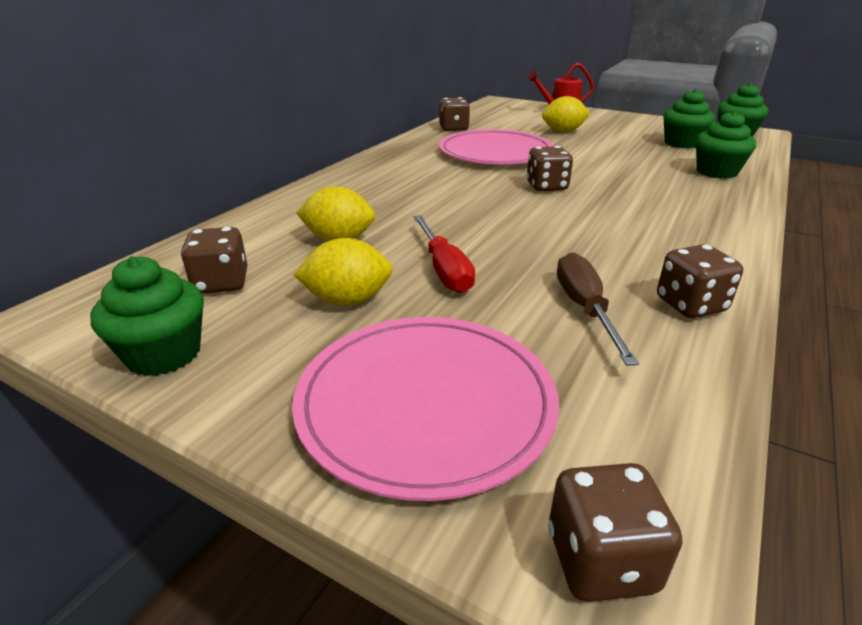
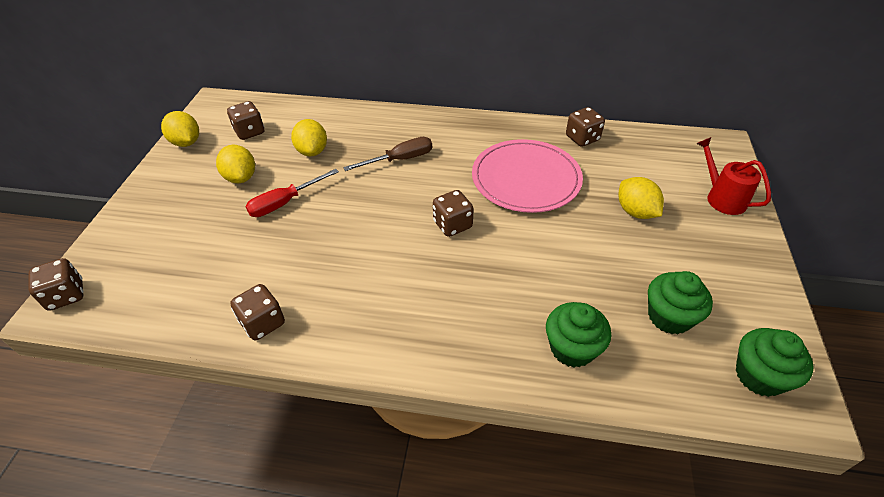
camera: 70 degrees right, 15 degrees up
green cupcake [90,256,204,376] -> yellow lemon [161,111,199,147]
pink plate [292,317,559,501] -> none
brown screwdriver [557,252,639,366] -> brown screwdriver moved to [343,137,432,171]

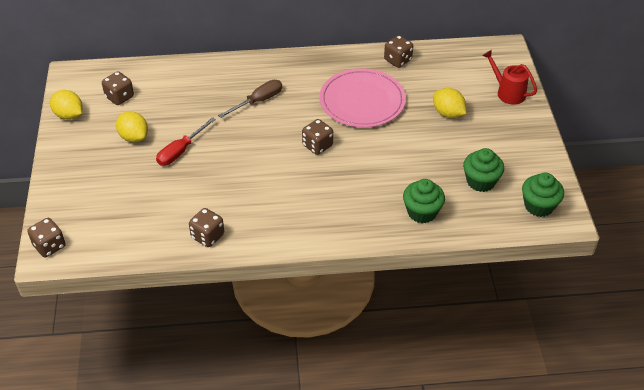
camera: 15 degrees left, 0 degrees up
yellow lemon [291,119,327,156] -> none

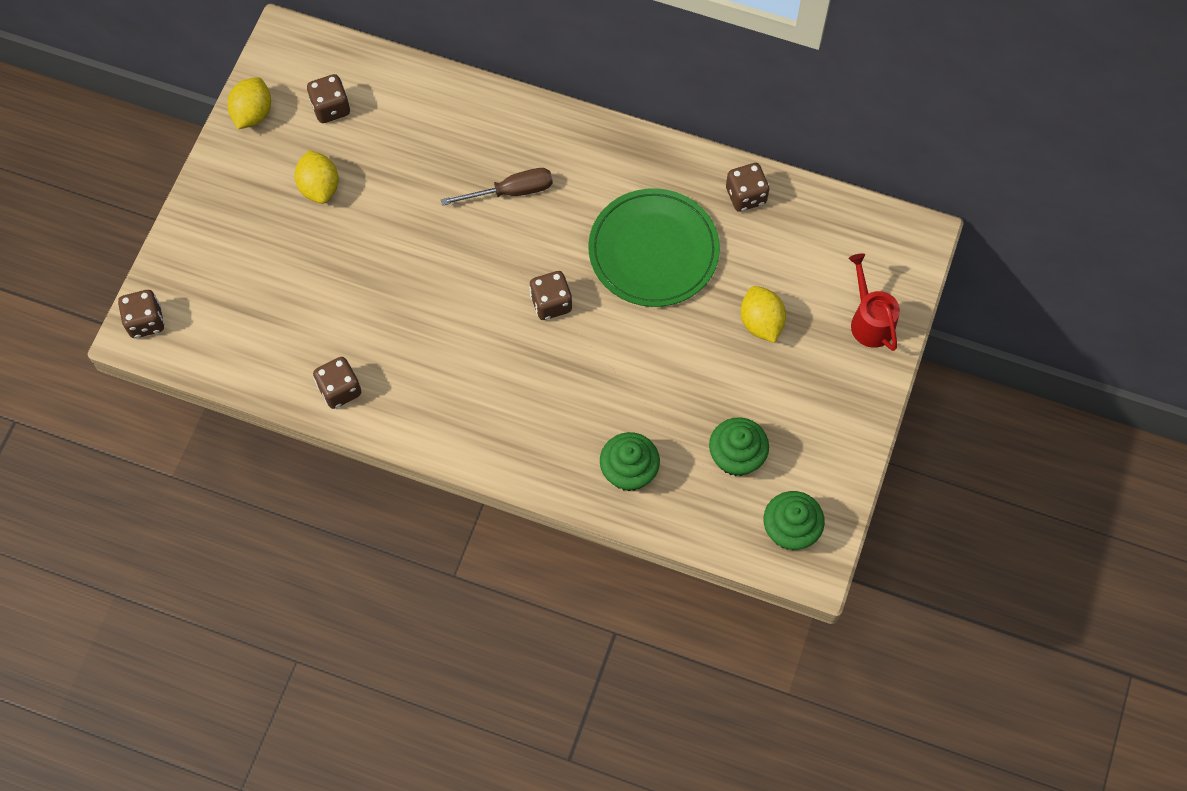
camera: 25 degrees right, 20 degrees up
yellow lemon [50,90,83,120] -> yellow lemon turned 45 degrees clockwise [227,77,271,129]
red screwdriver [156,117,216,166] -> none
pink plate [320,68,406,128] -> green plate [588,188,720,307]

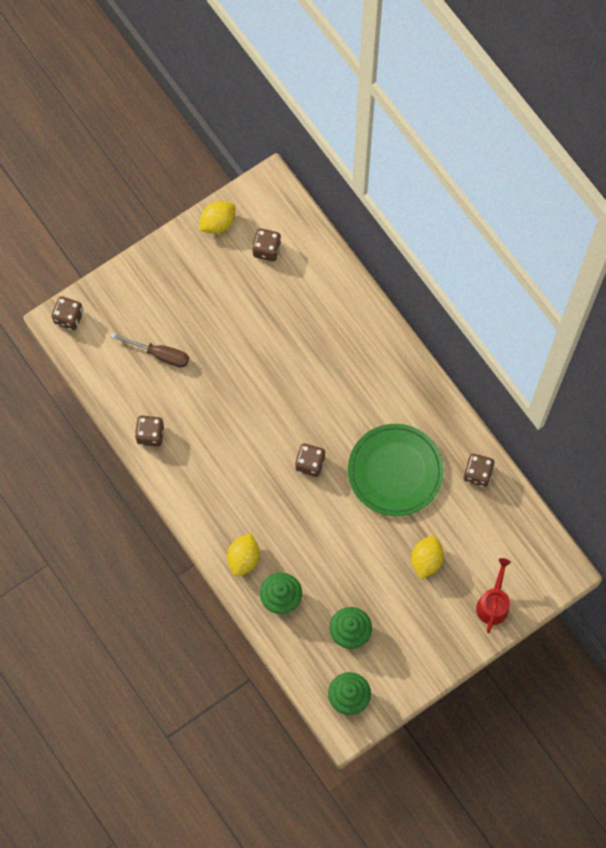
camera: 35 degrees right, 5 degrees up
yellow lemon [295,150,339,204] -> yellow lemon moved to [227,533,260,577]
brown screwdriver [441,168,553,206] -> brown screwdriver moved to [110,333,189,368]

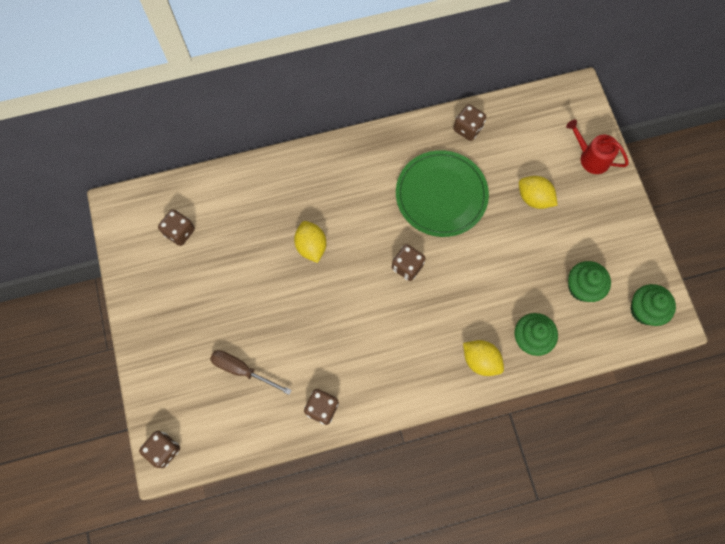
camera: 70 degrees left, 0 degrees up
brown screwdriver [110,333,189,368] -> brown screwdriver turned 105 degrees counterclockwise [210,350,292,395]
yellow lemon [199,201,235,234] -> yellow lemon moved to [294,221,327,263]

